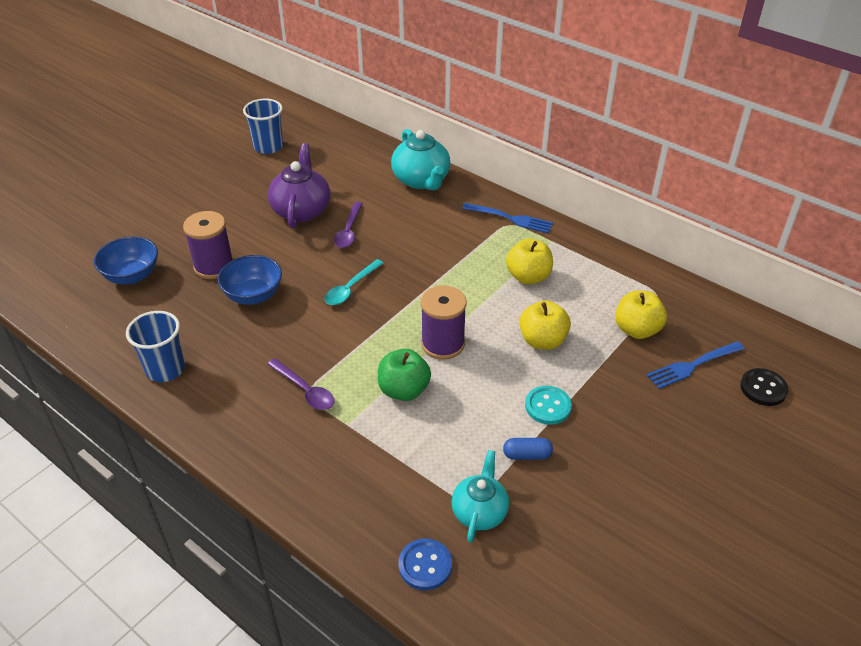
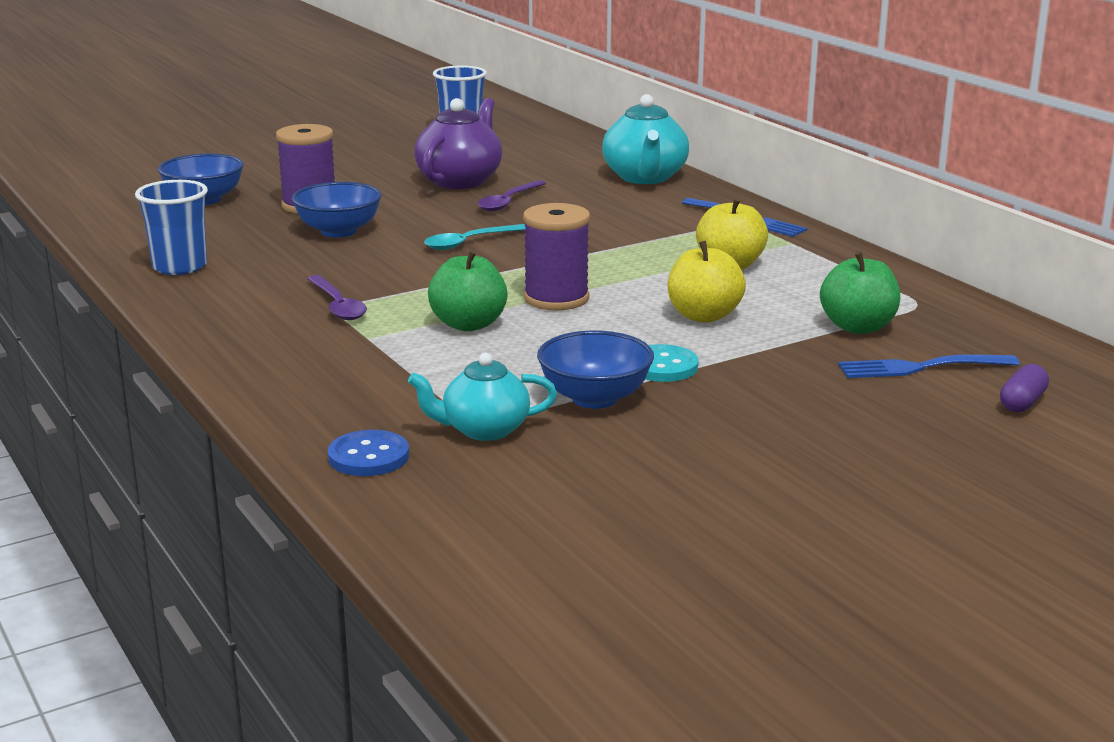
camera: 20 degrees right, 20 degrees down
turquoise teapot [451,450,509,543] -> turquoise teapot turned 135 degrees counterclockwise [408,353,557,441]
blue capsule [503,438,553,460] -> blue bowl [537,331,654,409]
yellow apple [615,290,667,339] -> green apple [820,251,900,334]
black button [740,368,788,406] -> purple capsule [1000,364,1049,413]

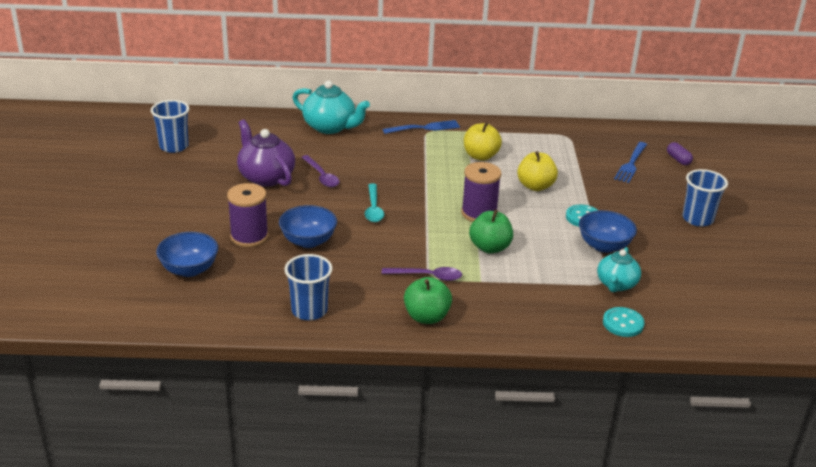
camera: 60 degrees left, 10 degrees up
blue button [328,430,409,476] -> turquoise button [603,307,645,337]
green apple [820,251,900,334] -> green apple moved to [404,277,452,324]
none -> blue cup [682,169,728,226]

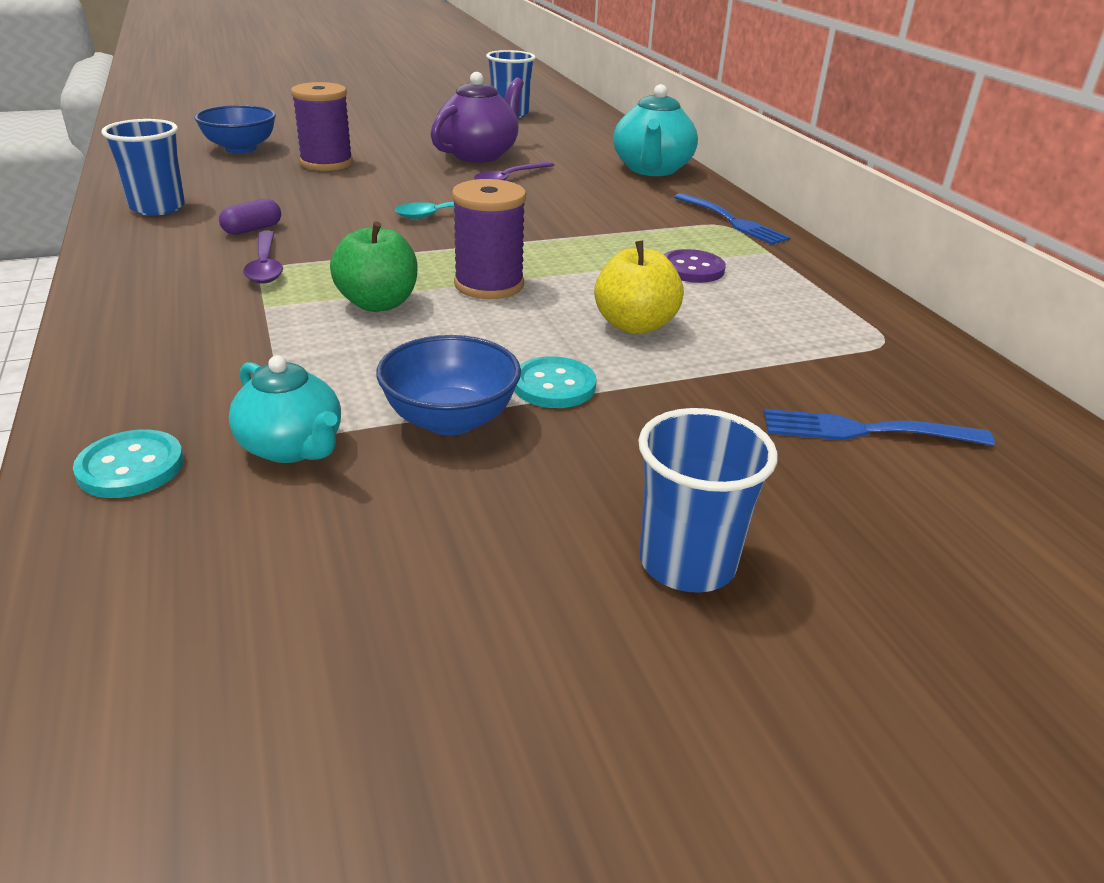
camera: 70 degrees right, 0 degrees up
blue bowl [279,205,337,248] -> none
green apple [404,277,452,324] -> none
yellow apple [464,122,502,161] -> purple button [664,249,726,283]
turquoise teapot [597,247,641,292] -> turquoise teapot turned 135 degrees counterclockwise [229,355,341,463]
purple capsule [667,142,693,165] -> purple capsule moved to [219,199,281,235]

